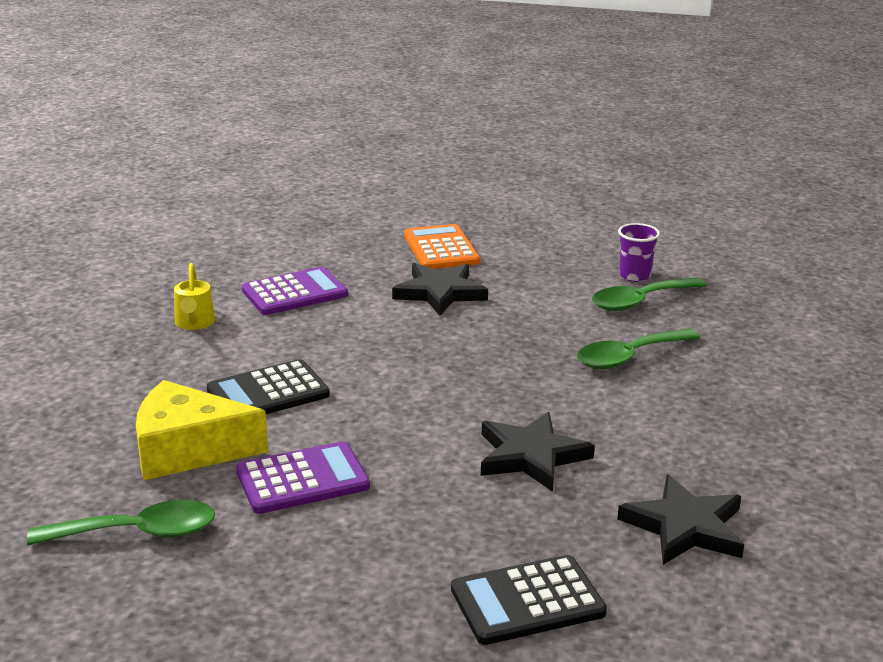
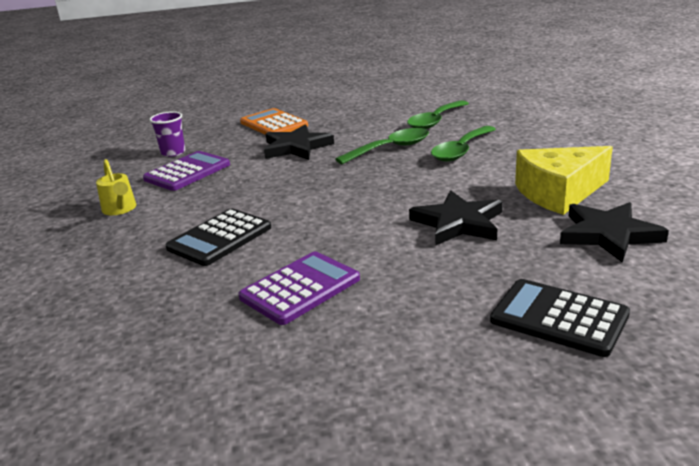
camera: 20 degrees left, 0 degrees up
green spoon [27,500,215,545] -> green spoon moved to [335,128,429,164]
yellow cheese [136,380,268,480] -> yellow cheese moved to [515,146,613,215]
black calculator [451,555,607,645] -> black calculator turned 75 degrees clockwise [490,279,630,357]
purple cup [618,223,660,282] -> purple cup moved to [149,111,185,157]

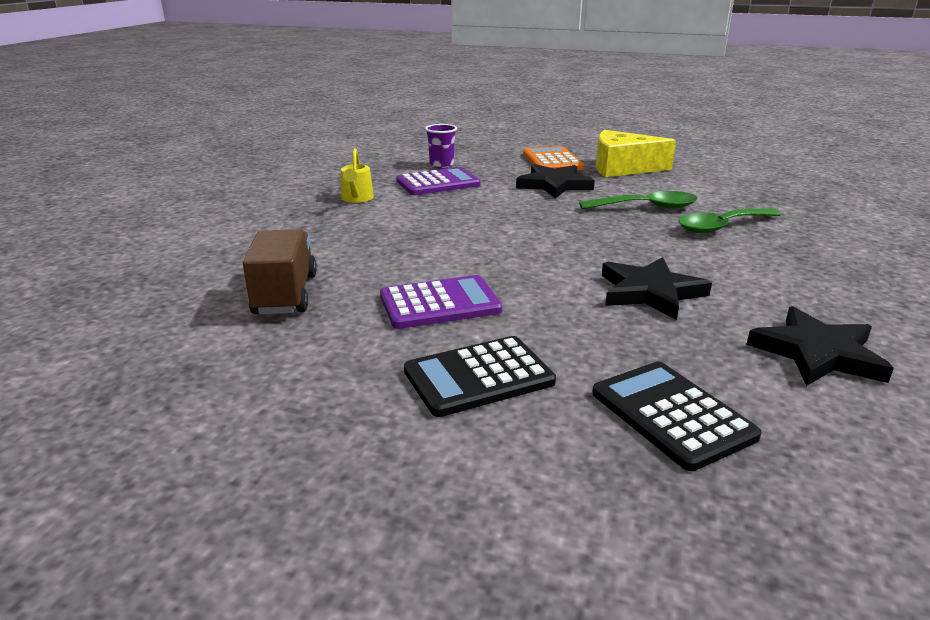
camera: 25 degrees right, 0 degrees up
black calculator [165,209,271,266] -> black calculator moved to [404,336,556,417]
green spoon [407,100,469,129] -> none
yellow cheese [515,146,613,215] -> yellow cheese moved to [596,130,676,177]
none -> brown truck [243,229,317,314]

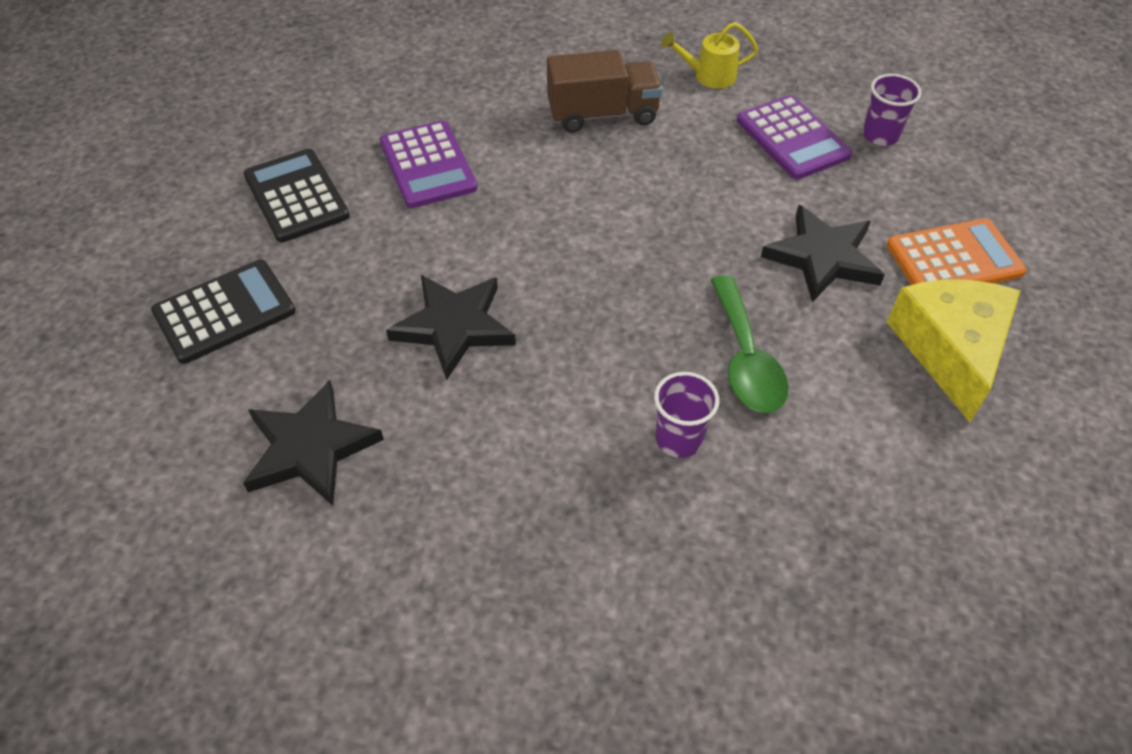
camera: 85 degrees right, 25 degrees up
brown truck [243,229,317,314] -> brown truck moved to [547,50,663,133]
green spoon [678,208,781,233] -> purple cup [654,372,719,458]

